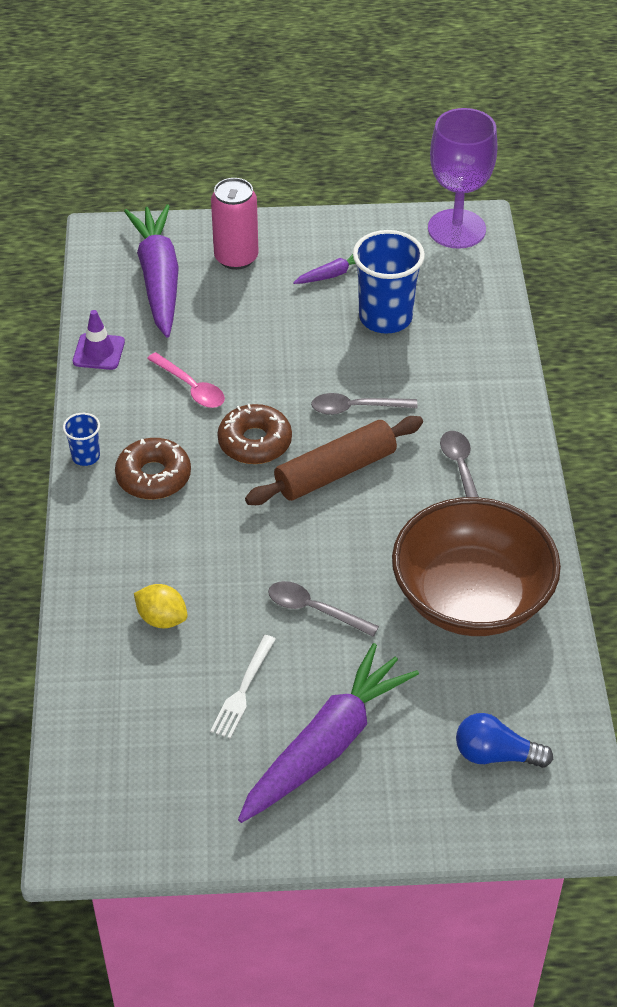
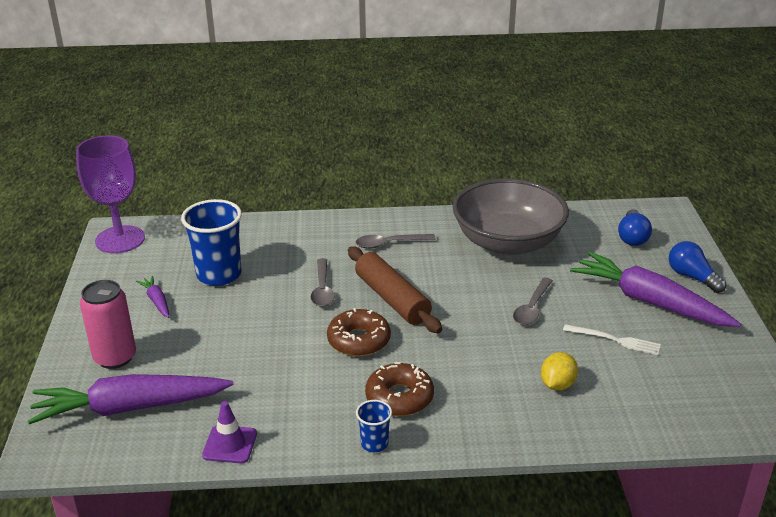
camera: 90 degrees left, 15 degrees down
pink spoon [147,352,225,408] -> none
brown bowl [392,497,561,636] -> grey bowl [453,178,569,255]
none -> blue light bulb [669,241,726,293]

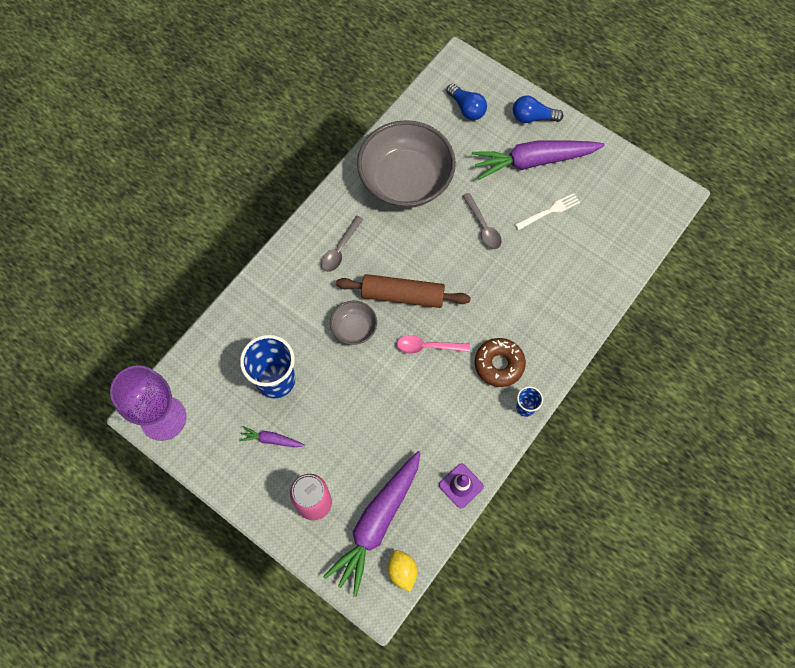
camera: 50 degrees left, 35 degrees up
grey spoon [311,258,335,307] -> grey bowl [330,301,377,345]
brown donut [327,308,391,356] -> pink spoon [397,335,470,354]
yellow lemon [541,352,578,391] -> yellow lemon moved to [387,550,417,592]

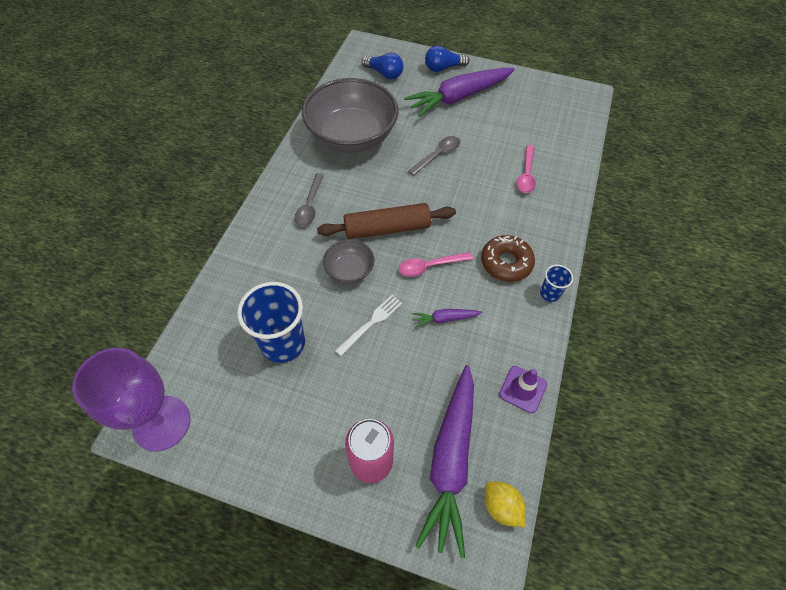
camera: 20 degrees left, 10 degrees down
purple carrot [239,426,305,447] -> purple carrot moved to [412,309,483,328]
grey spoon [463,193,502,249] -> grey spoon turned 90 degrees counterclockwise [408,136,460,176]
white fork [515,193,580,230] -> white fork moved to [335,295,403,356]
none -> pink spoon [517,145,536,193]

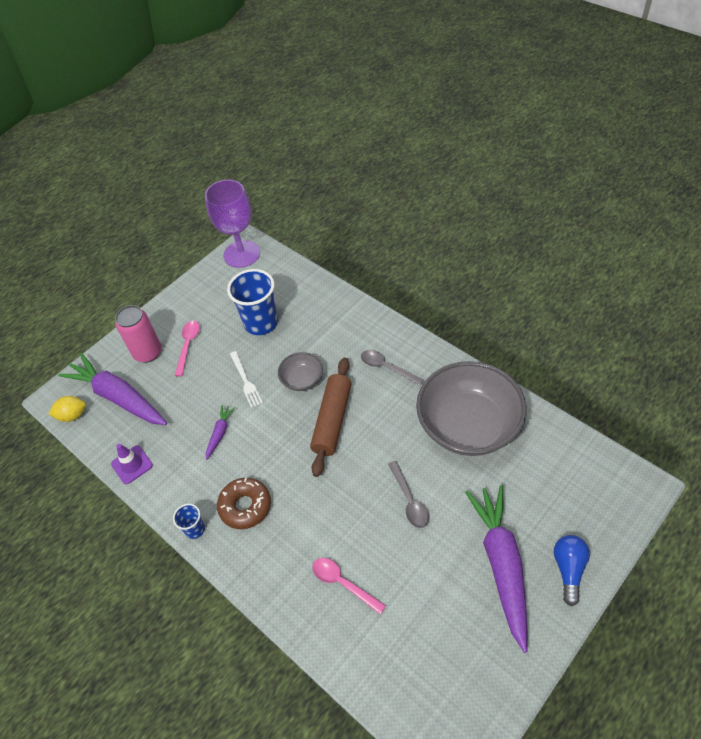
camera: 120 degrees right, 5 degrees down
blue light bulb [361,53,403,79] -> none
pink spoon [399,252,473,277] -> pink spoon moved to [175,321,200,377]

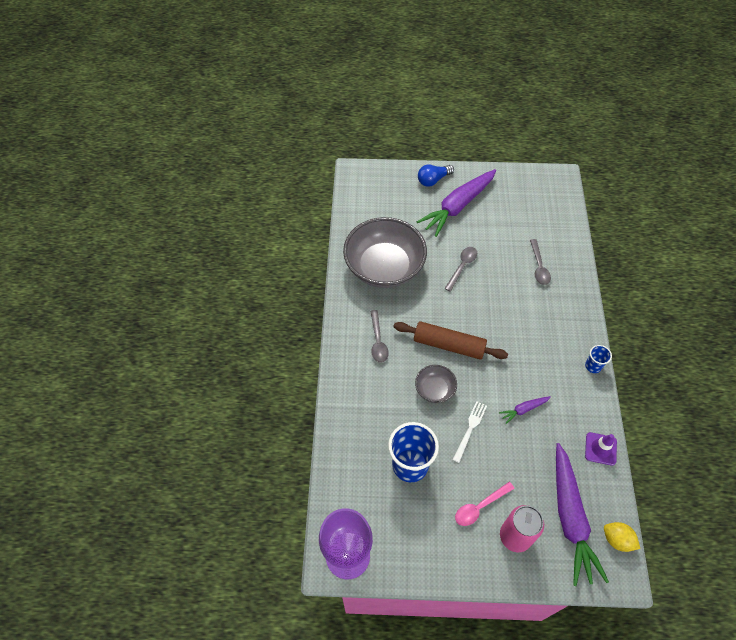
camera: 135 degrees left, 5 degrees up
brown donut [217,478,271,529] -> none
brown rolling pin [310,358,352,477] -> brown rolling pin turned 45 degrees clockwise [393,321,508,360]
pink spoon [312,558,386,614] -> grey spoon [530,239,551,285]

